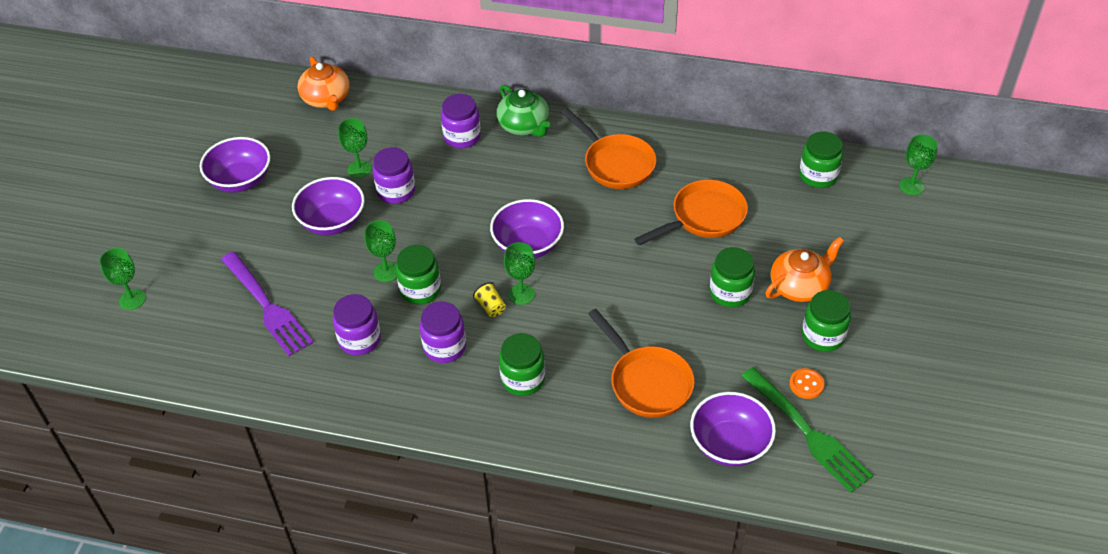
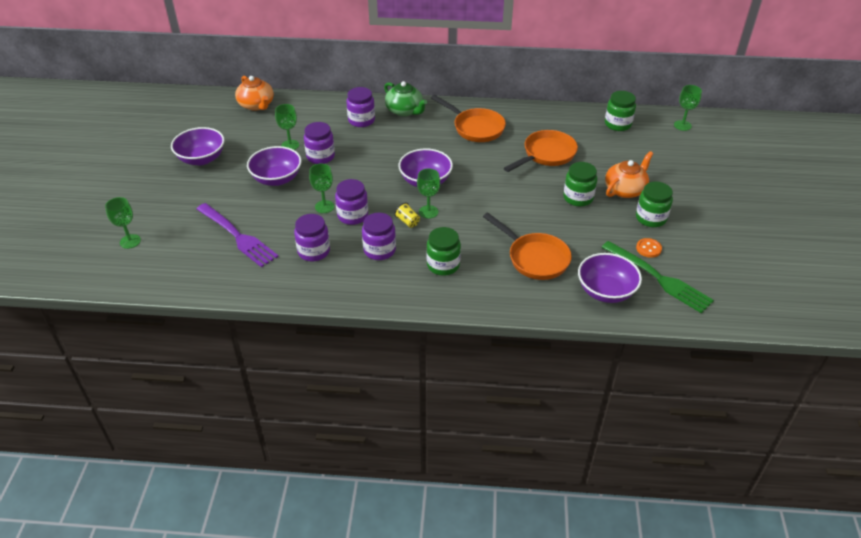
camera: 10 degrees left, 5 degrees down
green jar [396,245,441,305] -> purple jar [335,179,368,225]

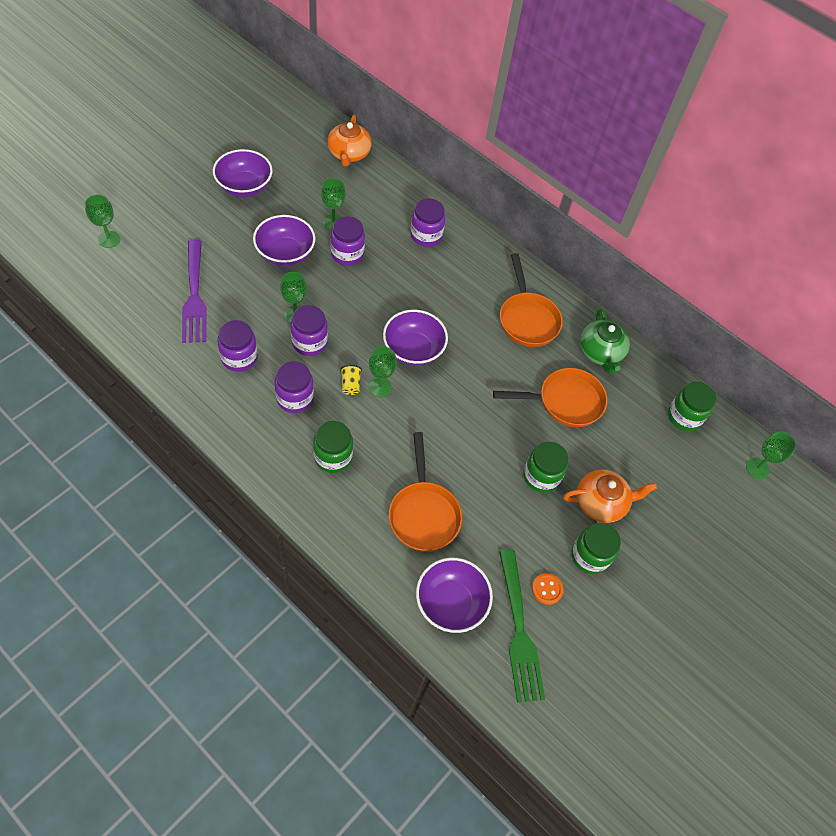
camera: 30 degrees right, 15 degrees up
green teapot [384,81,427,116] -> green teapot moved to [580,308,630,374]

